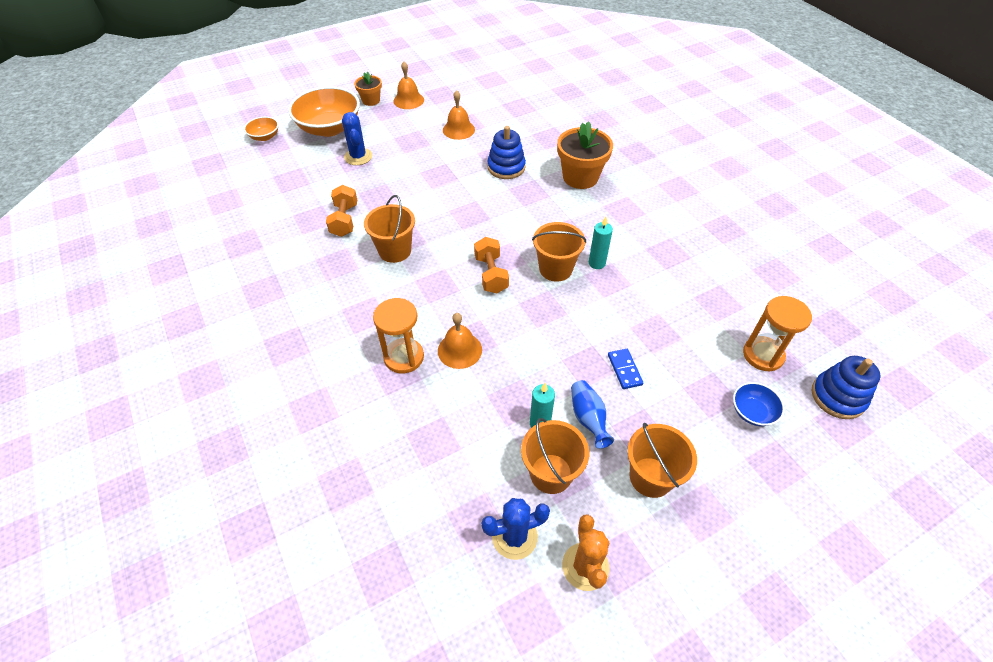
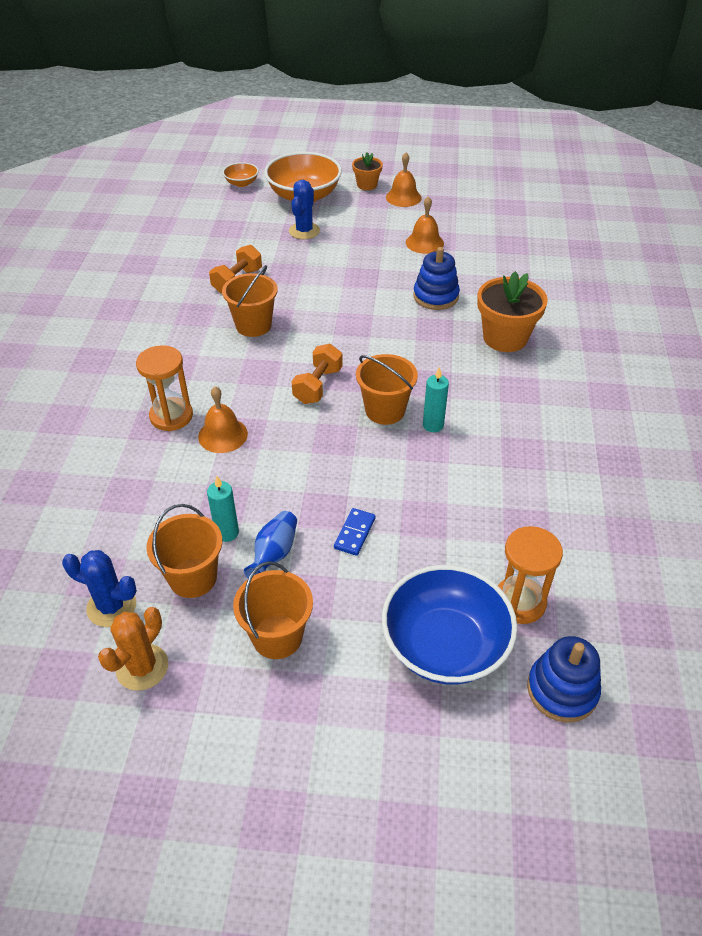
camera: 35 degrees right, 5 degrees down
blue bowl [733,382,785,426] -> blue bowl [382,565,517,685], size x2.08

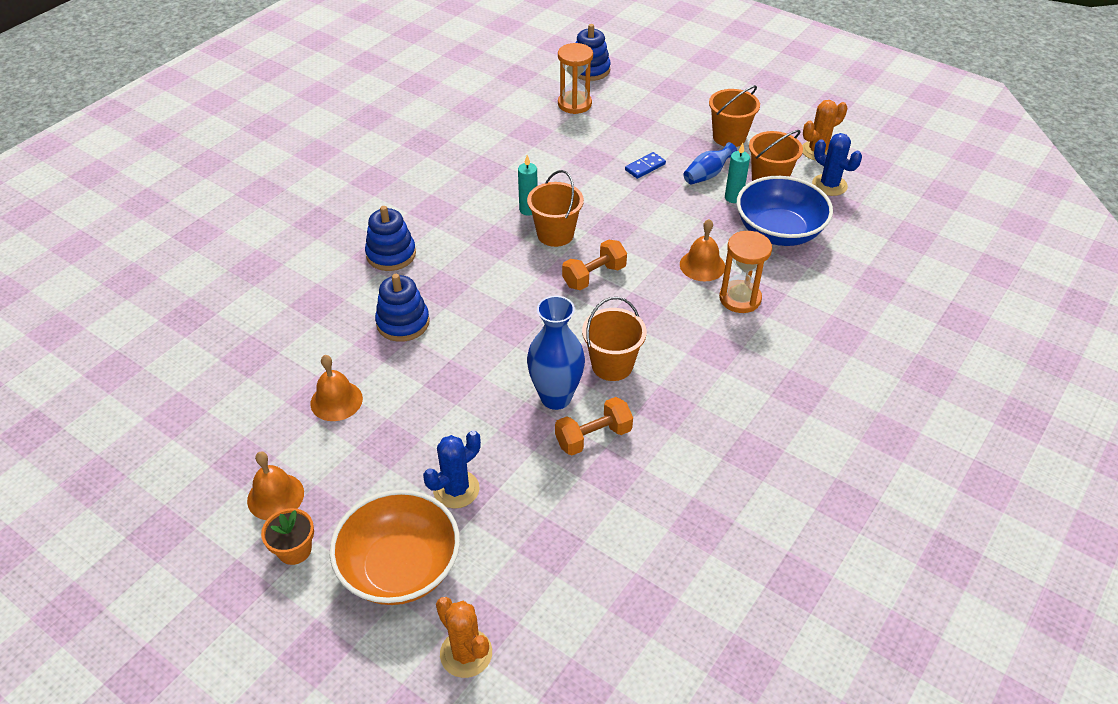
camera: 150 degrees left, 0 degrees up
orange bowl [223,162,259,187] -> orange cactus [436,597,492,678]
blue bowl [382,565,517,685] -> blue bowl moved to [737,176,833,246]
orange flower pot [477,271,548,352] -> blue stacking toy [365,206,416,271]
none -> blue vase [527,296,585,410]

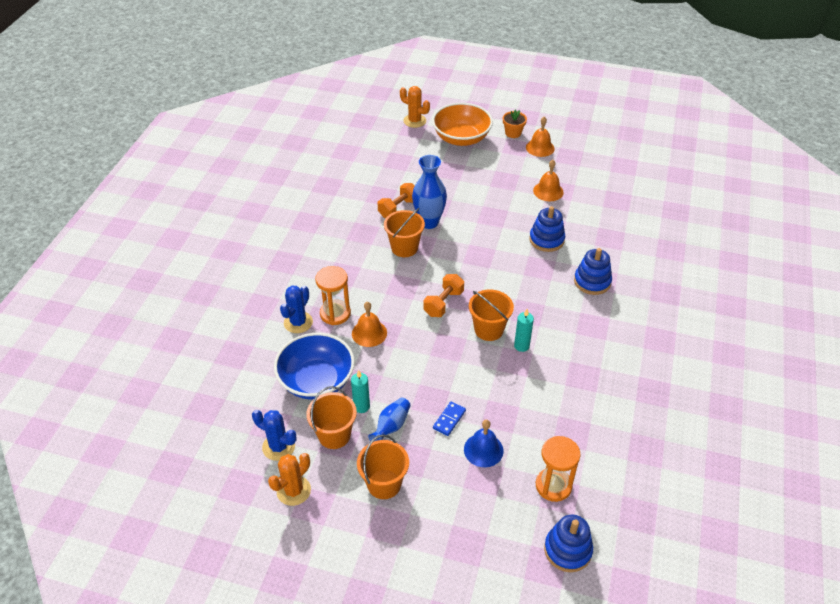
camera: 160 degrees right, 0 degrees up
blue cactus [423,430,481,509] -> blue cactus moved to [280,286,313,333]
none -> blue bell [464,420,503,467]

